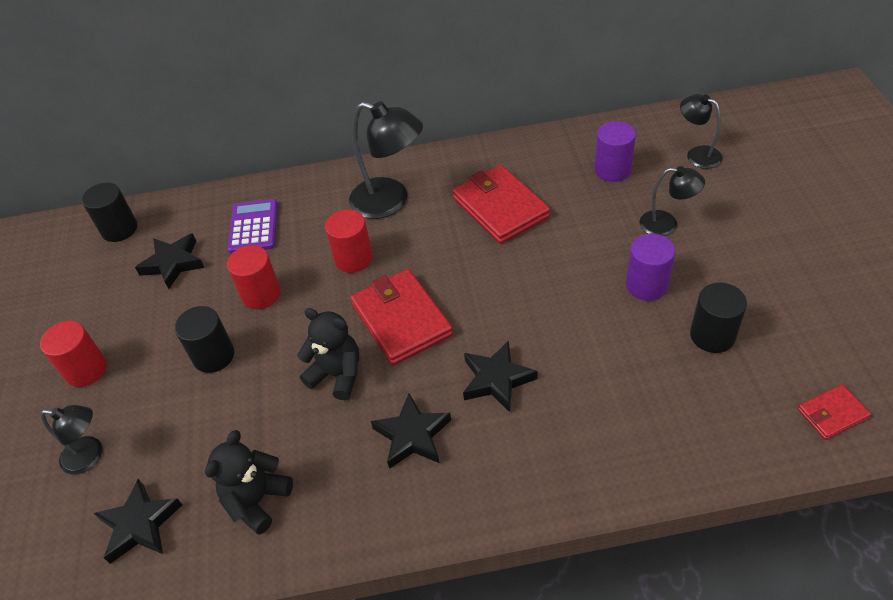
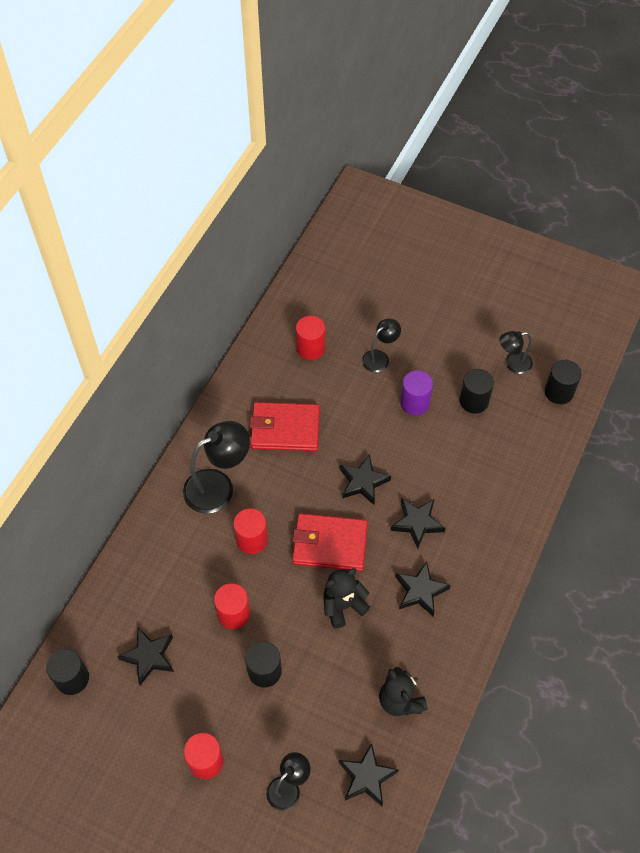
camera: 60 degrees left, 10 degrees up
purple calculator [227,199,278,254] -> none
purple cylinder [594,121,636,182] -> red cylinder [296,316,325,360]
black lamp [680,94,723,169] -> black lamp moved to [499,331,533,374]
red wallet [798,384,871,440] -> black cylinder [545,360,581,404]
none -> black star [340,454,391,505]

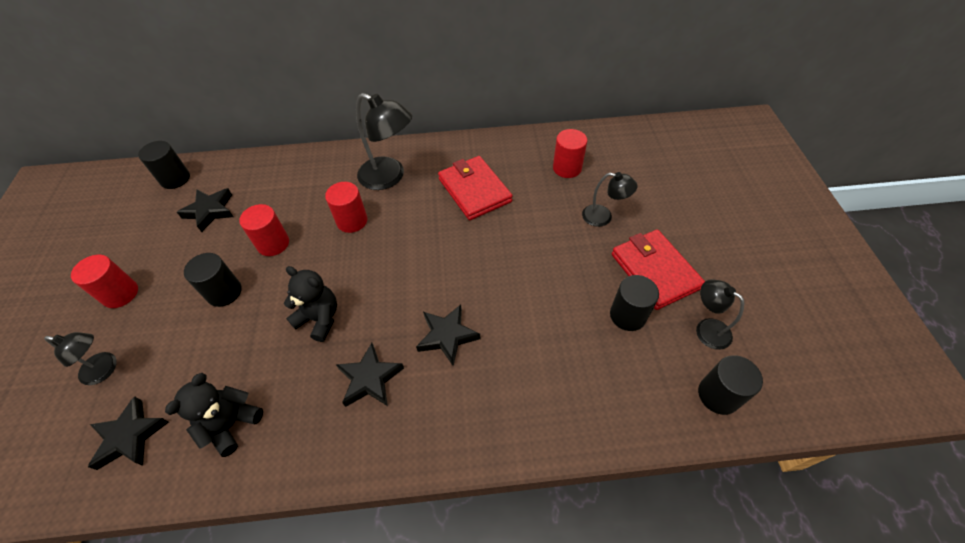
camera: 60 degrees right, 5 degrees down
red wallet [292,513,368,571] -> red wallet moved to [612,229,705,310]
black star [340,454,391,505] -> none
purple cylinder [400,370,433,415] -> none

